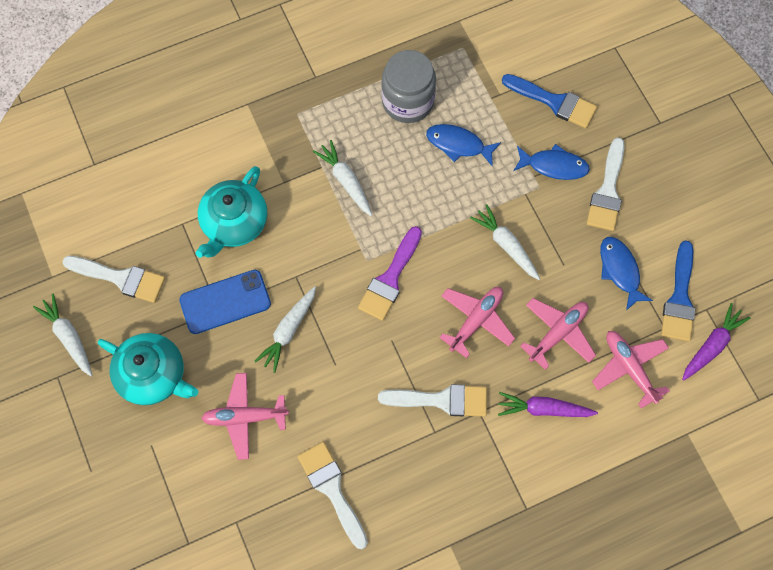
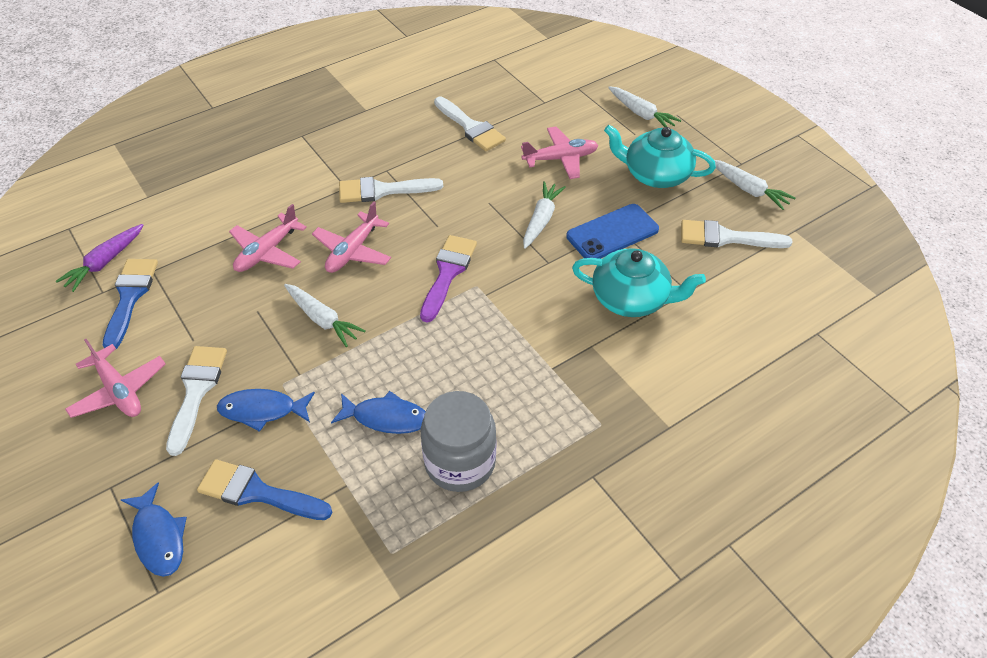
camera: 170 degrees right, 20 degrees down
turquoise teapot [196,166,267,258] -> turquoise teapot turned 90 degrees clockwise [572,248,706,317]
white carrot [313,140,372,216] -> white carrot moved to [608,86,681,127]
purple carrot [498,392,598,417] -> none
pink plane [592,331,670,409] -> pink plane moved to [65,339,166,418]
blue fish [600,237,653,311] -> blue fish moved to [121,483,187,577]

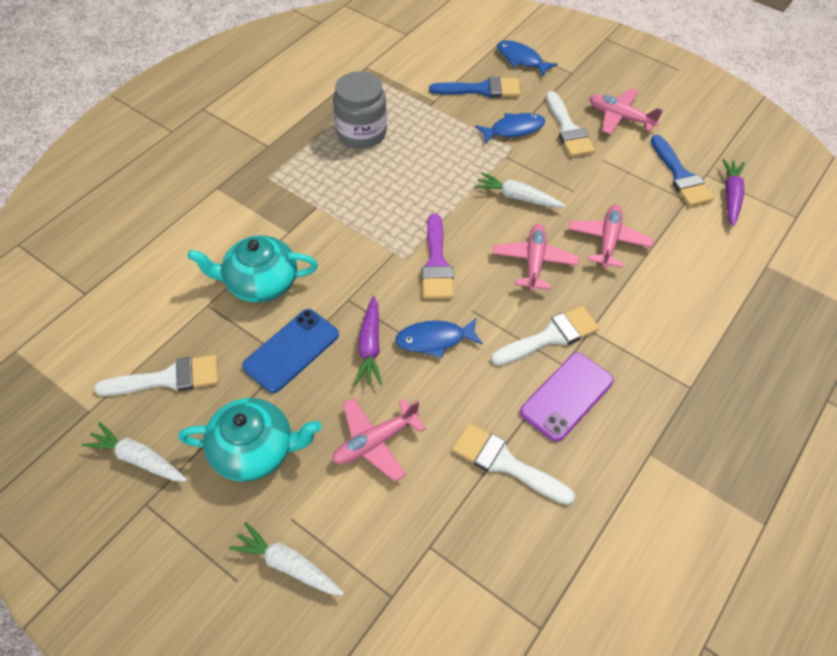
camera: 160 degrees right, 5 degrees up
blue fish [331,391,426,434] -> blue fish moved to [395,318,483,358]
white carrot [523,181,566,249] -> purple carrot [355,296,382,385]
none -> purple phone [520,353,614,442]

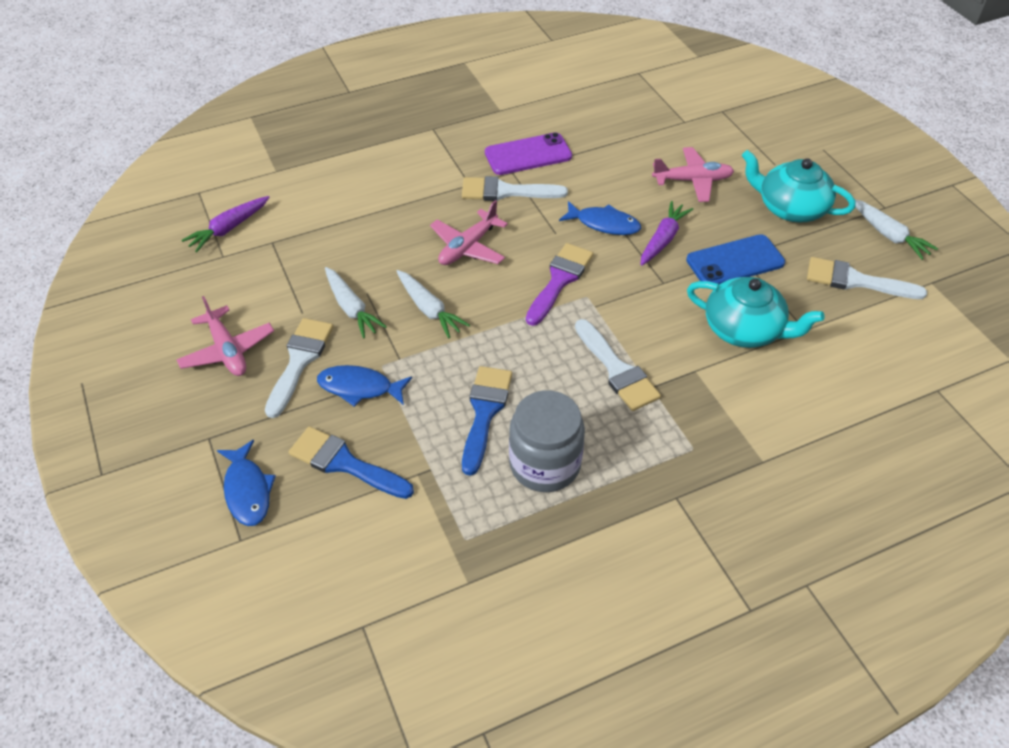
camera: 150 degrees left, 5 degrees down
white carrot [228,522,344,596] -> white carrot moved to [325,267,387,339]
white brush [452,423,575,505] -> white brush moved to [575,319,661,411]
pink plane [568,205,654,268] -> none
blue brush [651,135,714,206] -> blue brush moved to [462,366,512,476]

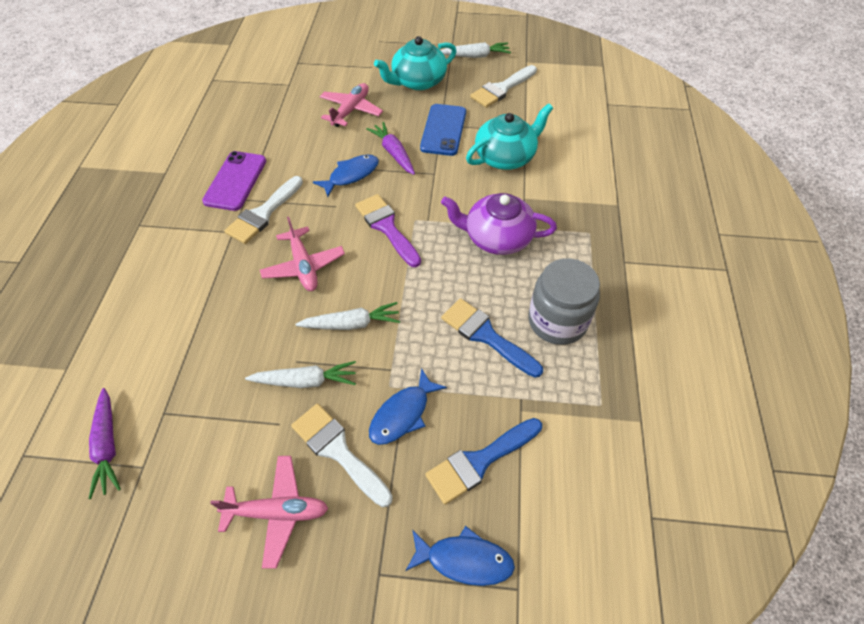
camera: 60 degrees left, 5 degrees up
white brush [575,319,661,411] -> purple teapot [441,193,557,255]

